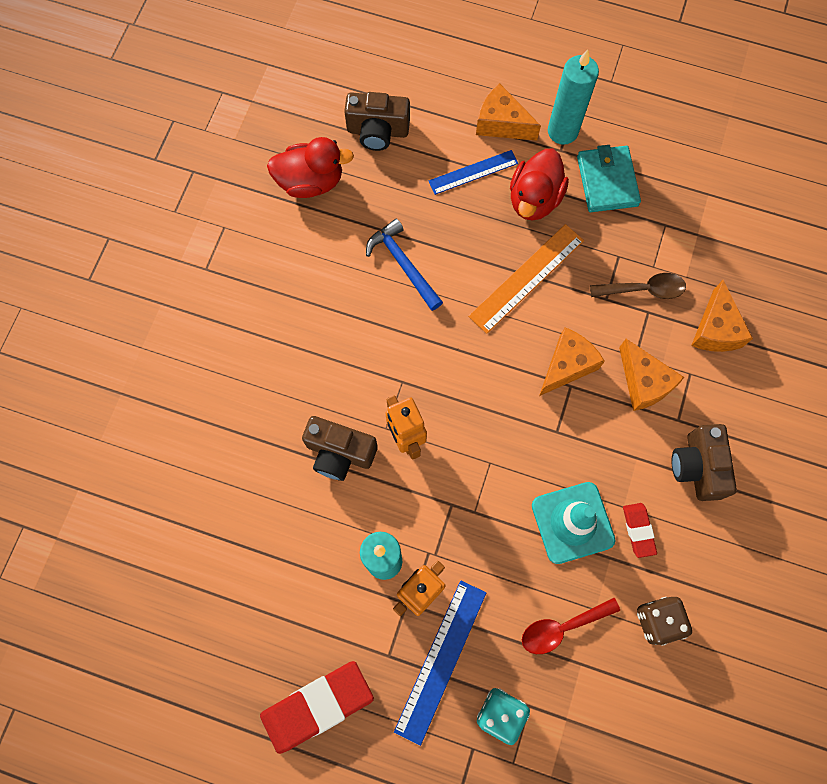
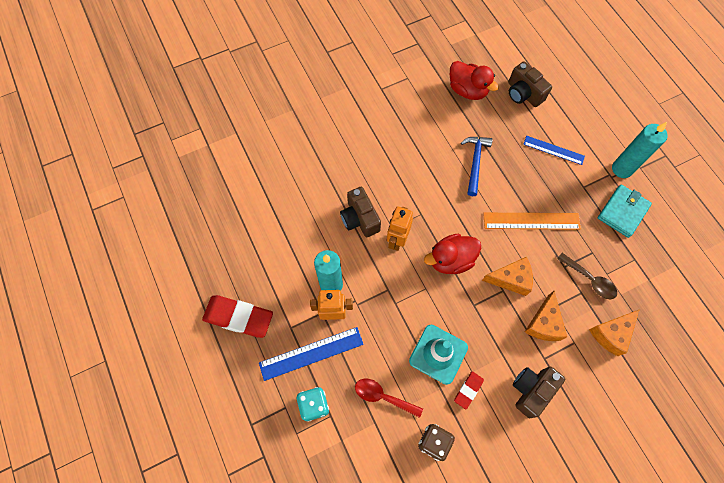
camera: 45 degrees right, 5 degrees down
orange cheese [476,83,541,141] -> none
red duck [510,149,569,221] -> red duck moved to [424,234,481,274]

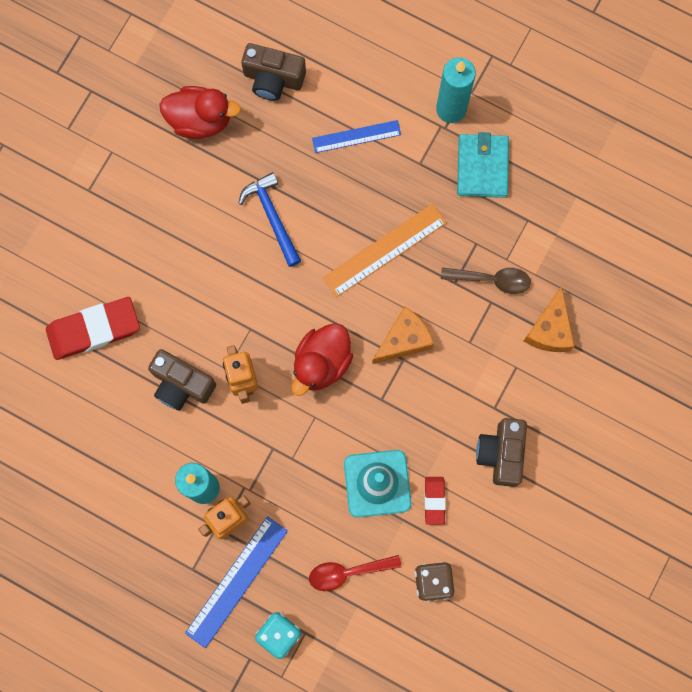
camera: 35 degrees left, 10 degrees up
red eraser [202,295,273,338] -> red eraser moved to [46,297,140,360]
orange cheese [525,291,567,341] -> none

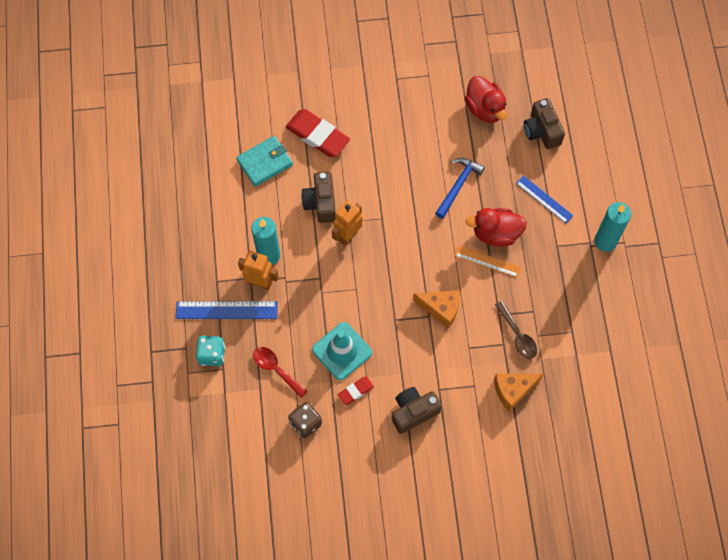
camera: 55 degrees right, 10 degrees down
red duck [292,323,353,396] -> red duck moved to [466,208,527,247]
orange ruler [323,204,447,297] -> orange ruler [454,245,521,277], size x0.67
turquoise wallet [457,132,509,198] -> turquoise wallet moved to [236,136,293,187]

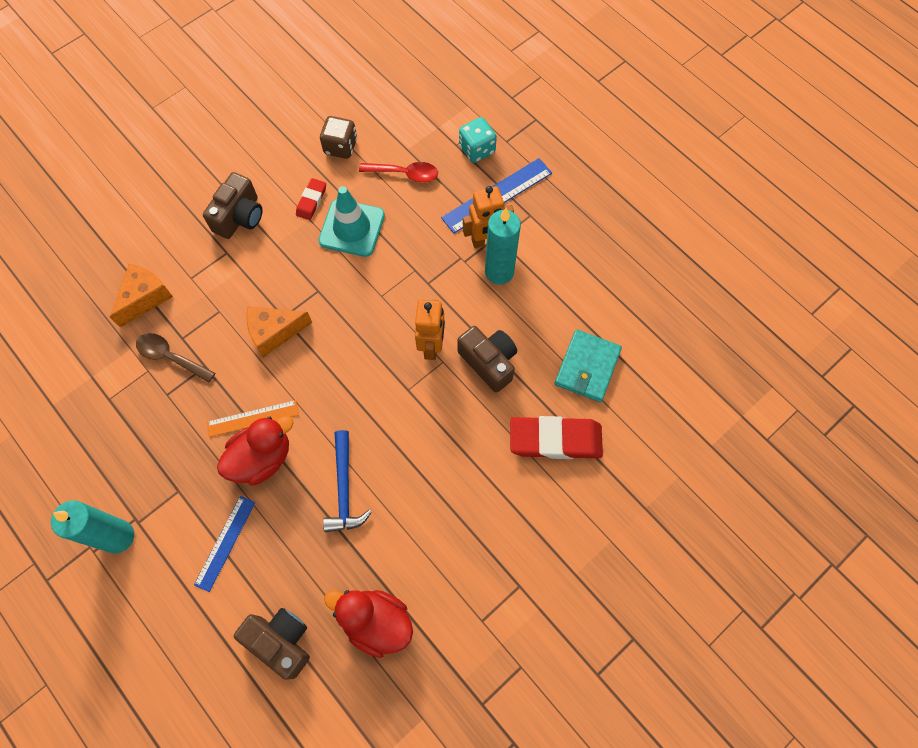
camera: 145 degrees right, 0 degrees up
blue ruler [516,175,574,223] -> blue ruler turned 75 degrees counterclockwise [194,496,255,592]

